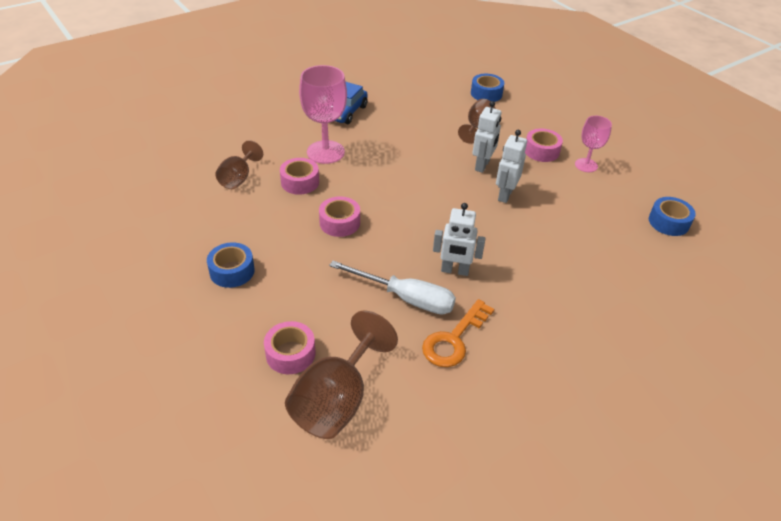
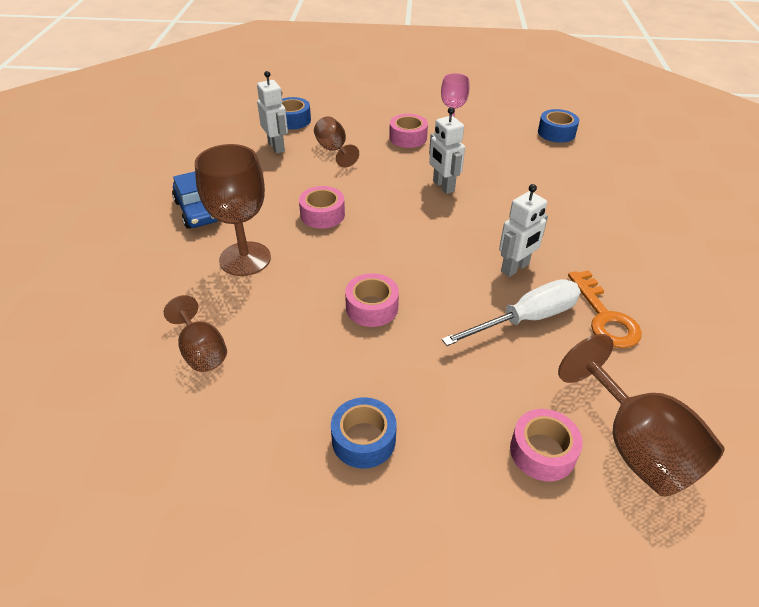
camera: 50 degrees left, 0 degrees up
pink tape [280,158,319,195] -> pink tape moved to [299,186,345,229]
pink goblet [299,65,347,164] -> brown goblet [195,144,271,276]
white robot [472,101,502,173] -> white robot moved to [257,71,288,154]

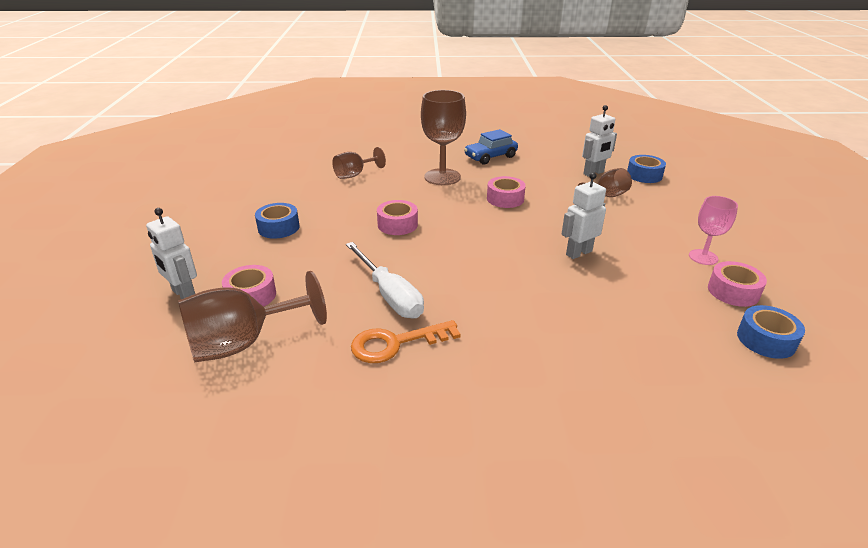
camera: 85 degrees right, 10 degrees down
pink tape [389,114,428,148] -> pink tape moved to [708,261,767,307]
white robot [499,184,548,277] -> white robot moved to [146,208,197,299]

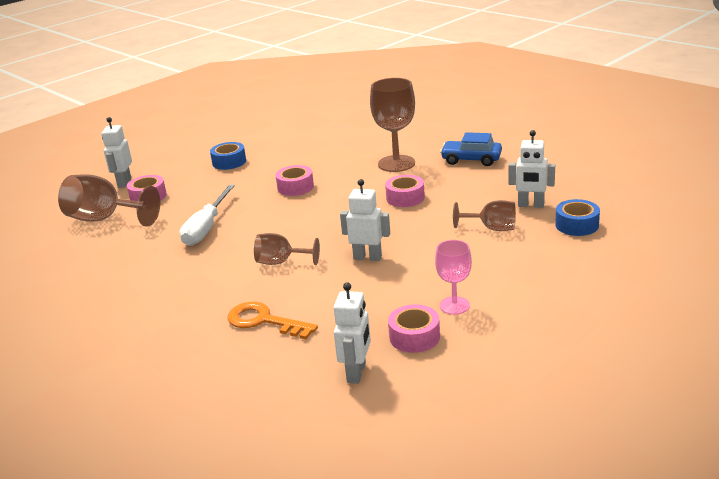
camera: 50 degrees right, 5 degrees down
brown goblet [332,147,386,179] -> brown goblet moved to [254,233,320,265]
orange key [351,320,461,363] -> orange key moved to [227,302,318,339]
blue tape [737,305,805,359] -> white robot [334,282,371,384]

